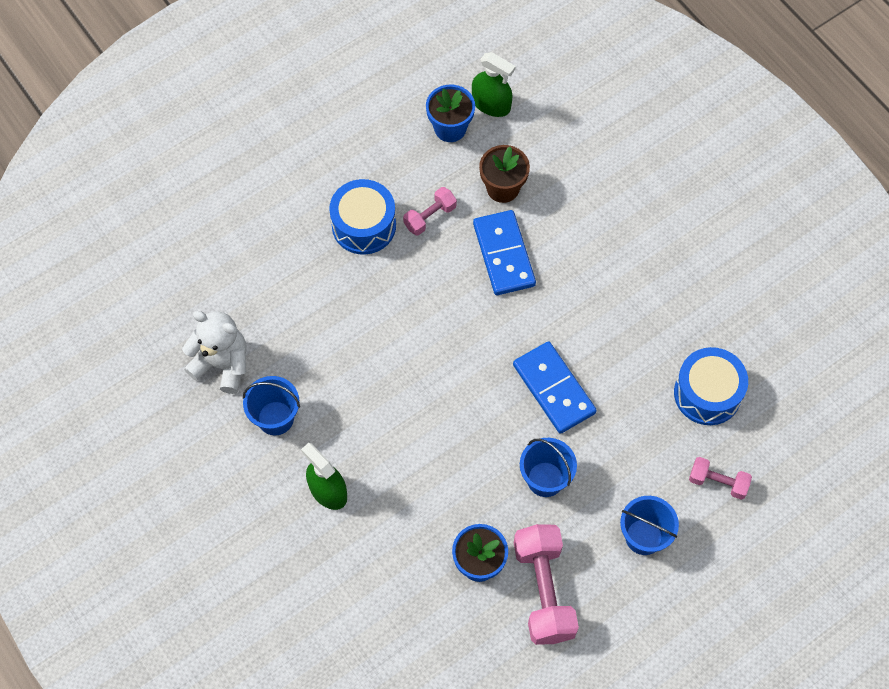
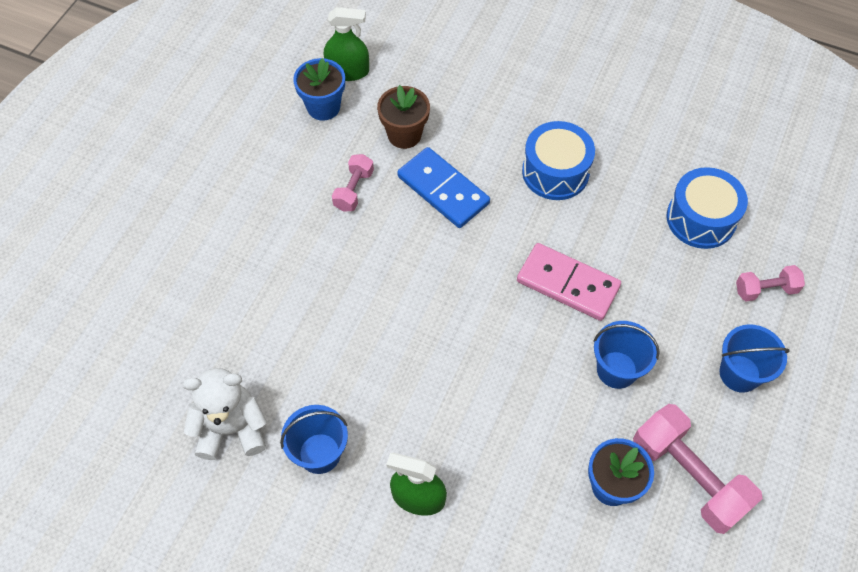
camera: 30 degrees left, 5 degrees down
blue drum [329,179,396,254] -> blue drum moved to [522,121,595,200]
blue domino [513,341,597,434] -> pink domino [517,243,621,321]

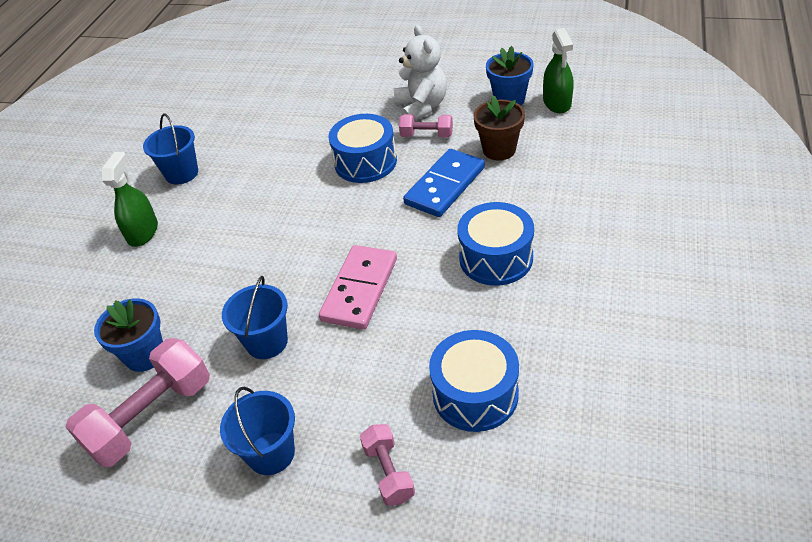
camera: 85 degrees right, 15 degrees down
white teddy bear [183,368,267,460] -> white teddy bear moved to [394,25,447,120]
none -> blue drum [328,114,397,183]

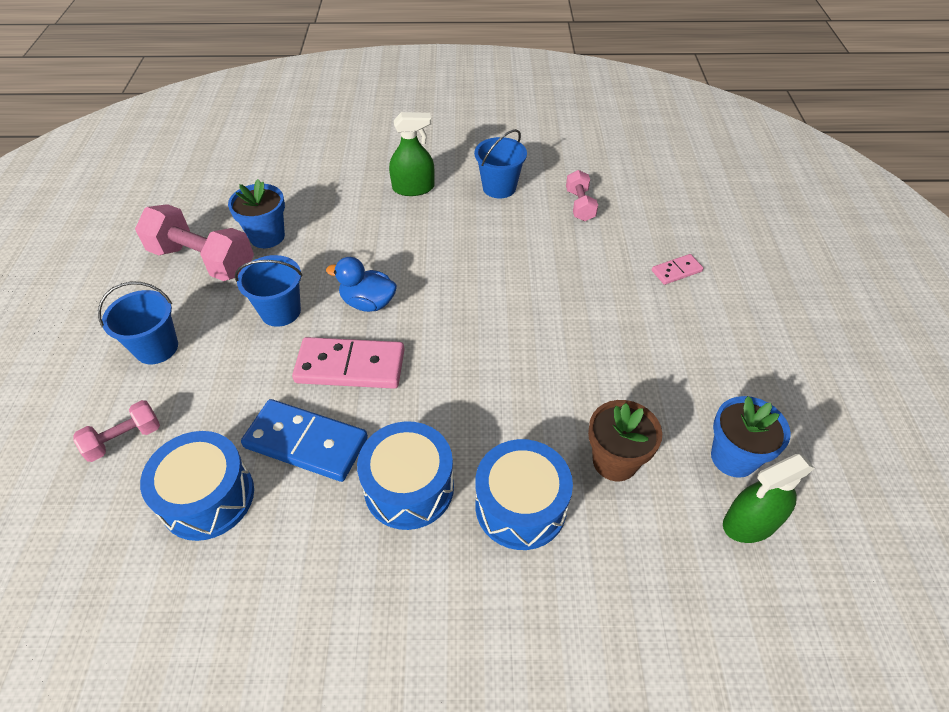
camera: 70 degrees right, 5 degrees up
blue drum [328,114,397,183] -> blue drum moved to [475,439,573,550]
white teddy bear [394,25,447,120] -> none
pink dumbbell [399,114,453,138] -> pink dumbbell moved to [566,170,598,221]
blue domino [403,149,485,217] -> blue domino moved to [241,399,368,482]
none -> blue duck [326,257,397,312]
none -> pink domino [652,254,704,285]

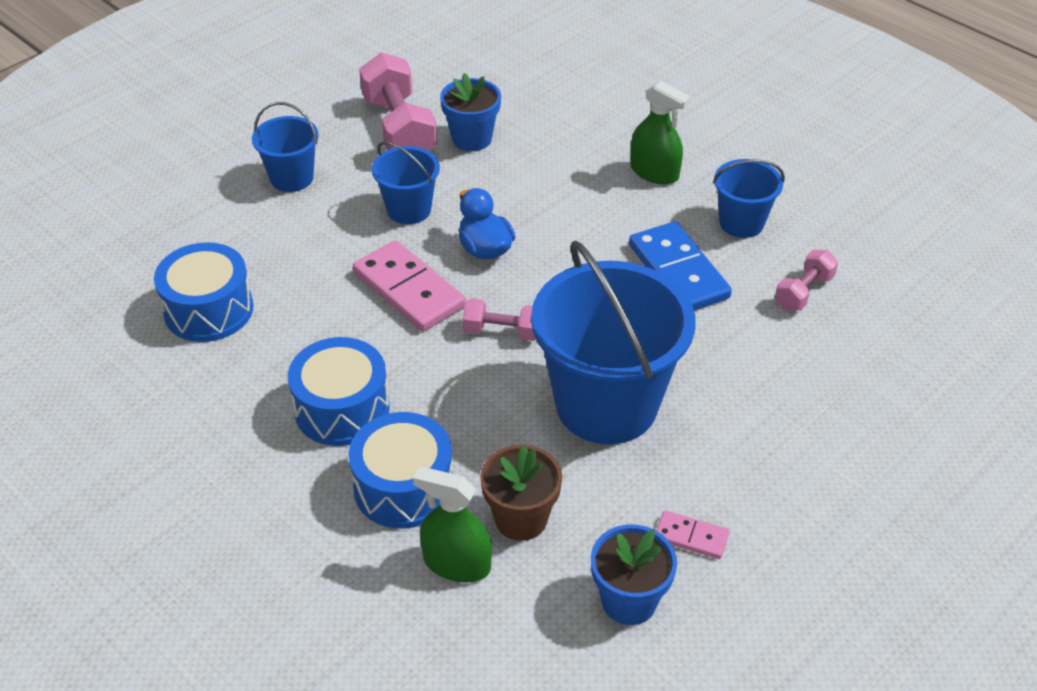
camera: 45 degrees right, 5 degrees down
pink dumbbell [73,400,160,462] -> pink dumbbell moved to [462,298,536,341]
blue domino [241,399,368,482] -> blue domino moved to [629,221,732,310]
pink domino [652,254,704,285] -> pink domino moved to [656,510,730,559]
green spray bottle [723,454,814,543] -> green spray bottle moved to [413,467,492,582]
none -> blue bucket [531,241,696,444]

